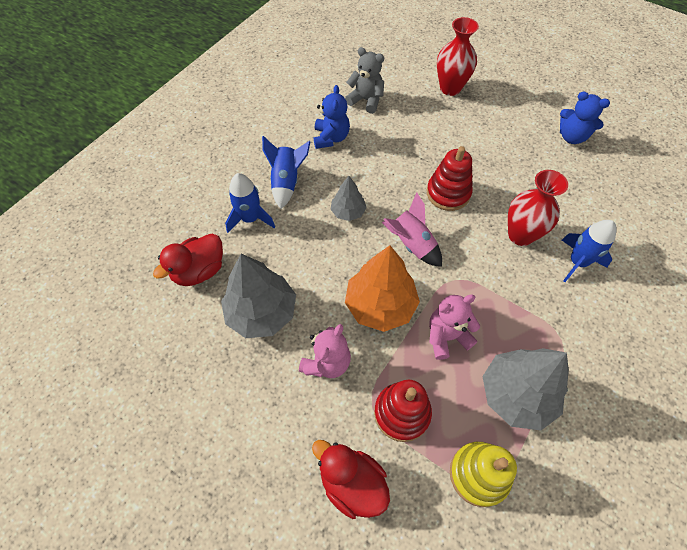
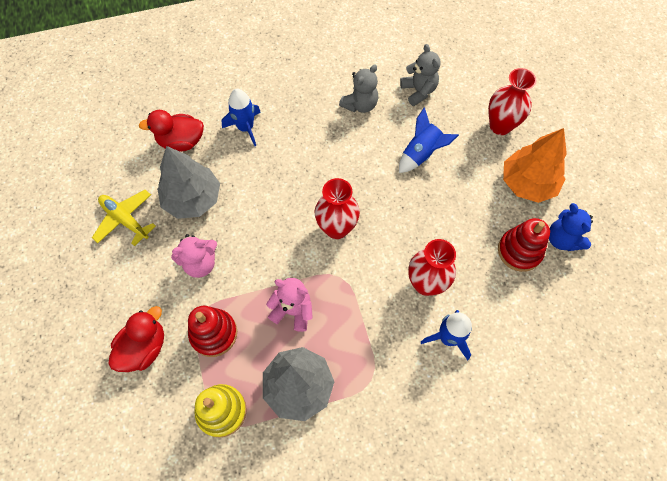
camera: 40 degrees right, 5 degrees up
blue rocket [262,136,311,209] -> blue rocket moved to [399,107,459,173]
red duck [312,440,390,519] -> red duck turned 45 degrees clockwise [109,306,164,372]
blue teddy bear [314,85,350,149] -> grey teddy bear [339,64,378,113]
grey tree [331,176,367,221] -> none
orange tree [345,245,420,332] -> orange tree moved to [503,128,567,203]
pink rocket [382,192,442,267] -> red vase [315,178,360,239]
red stacking toy [427,146,473,211] -> red stacking toy moved to [498,218,550,272]
none -> yellow plane [92,190,156,246]

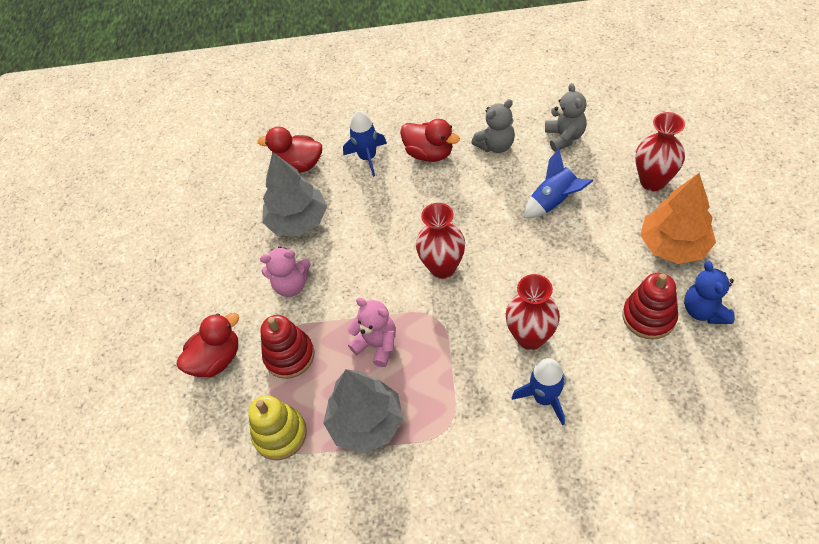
camera: 20 degrees right, 10 degrees down
yellow plane [92,190,156,246] -> none
none -> red duck [400,119,460,162]

